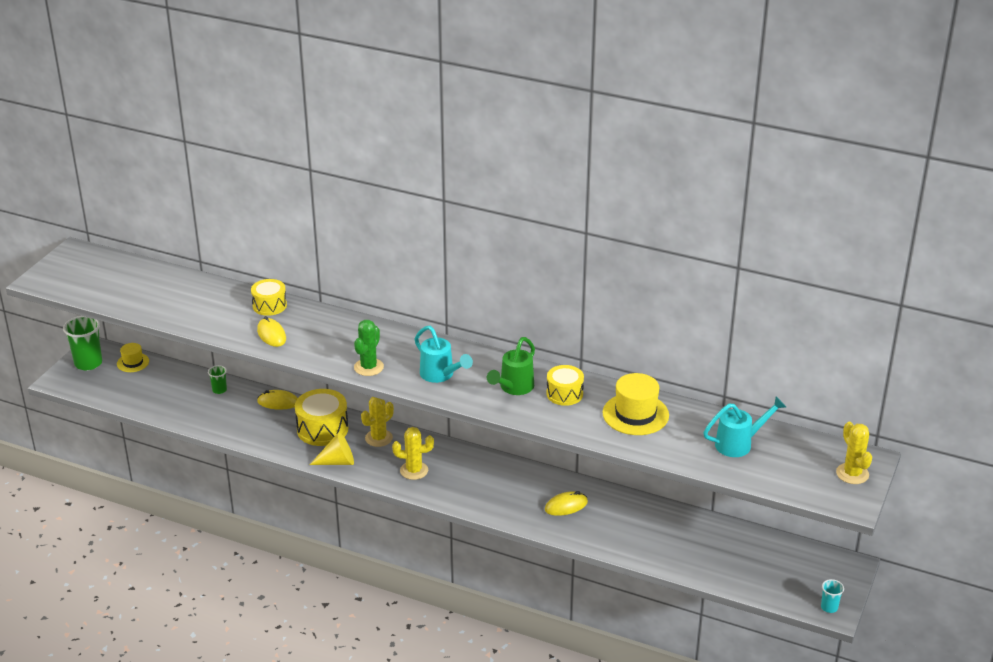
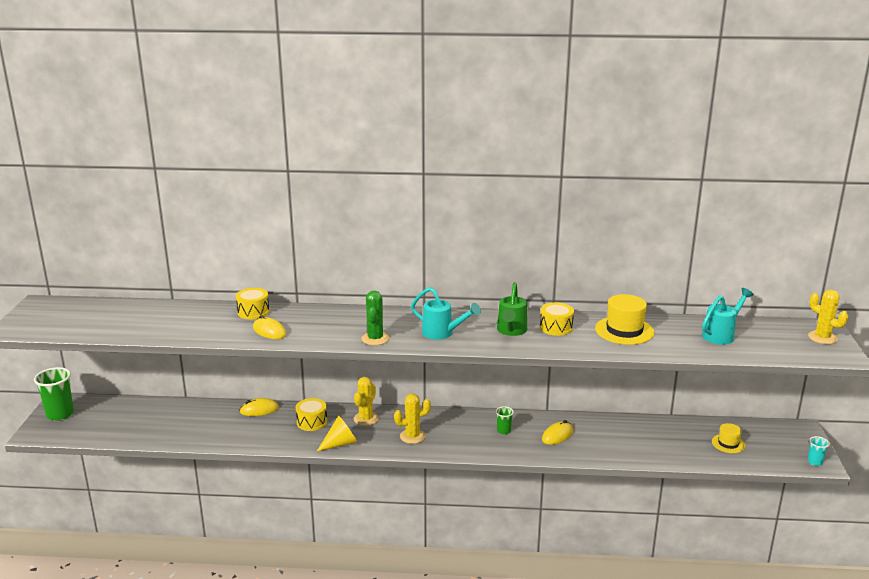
camera: 20 degrees left, 10 degrees down
yellow hat [117,343,149,372] -> yellow hat moved to [712,423,745,453]
green cup [208,365,227,394] -> green cup moved to [496,406,514,434]
yellow drum [295,389,348,446] -> yellow drum [296,398,327,431], size x0.65

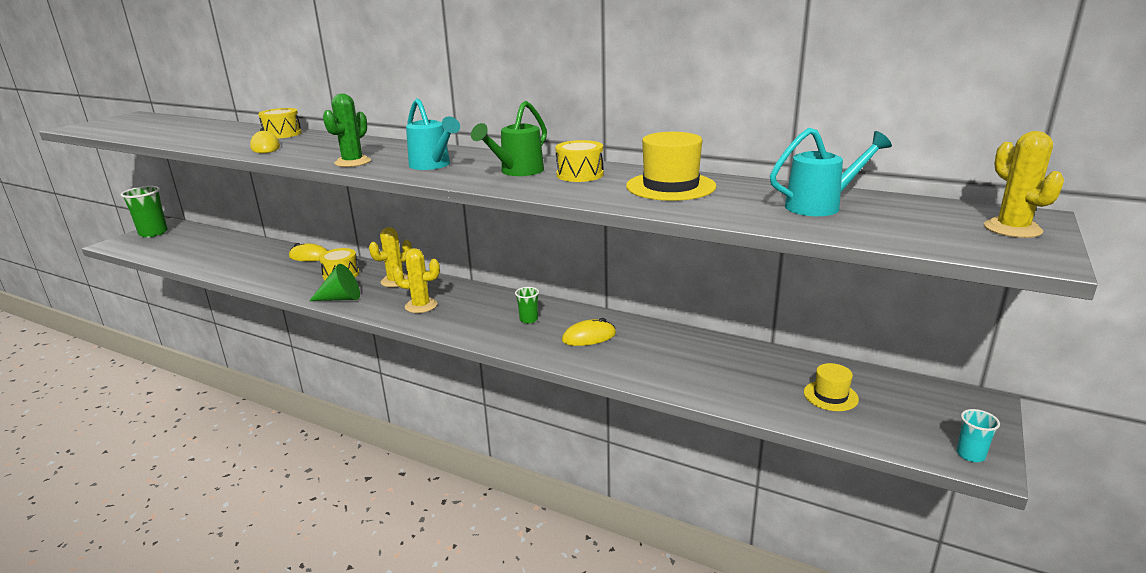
camera: 25 degrees right, 0 degrees up
yellow cone [317,416,358,451] -> green cone [309,264,360,301]

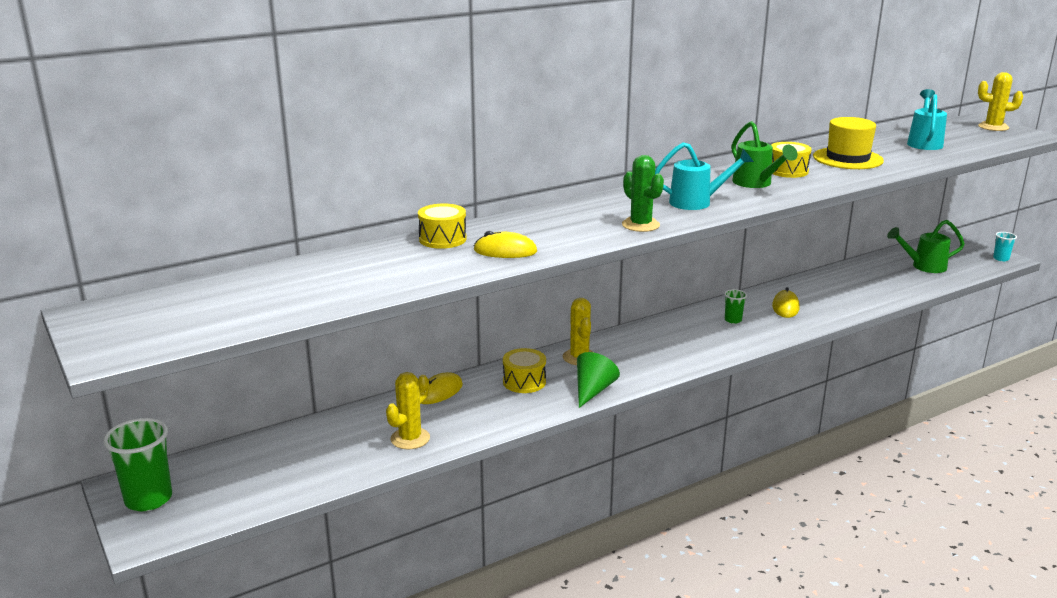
camera: 60 degrees left, 0 degrees up
yellow cactus [393,248,440,313] -> yellow cactus moved to [386,372,430,449]
yellow hat [804,363,859,411] -> green watering can [887,220,965,273]

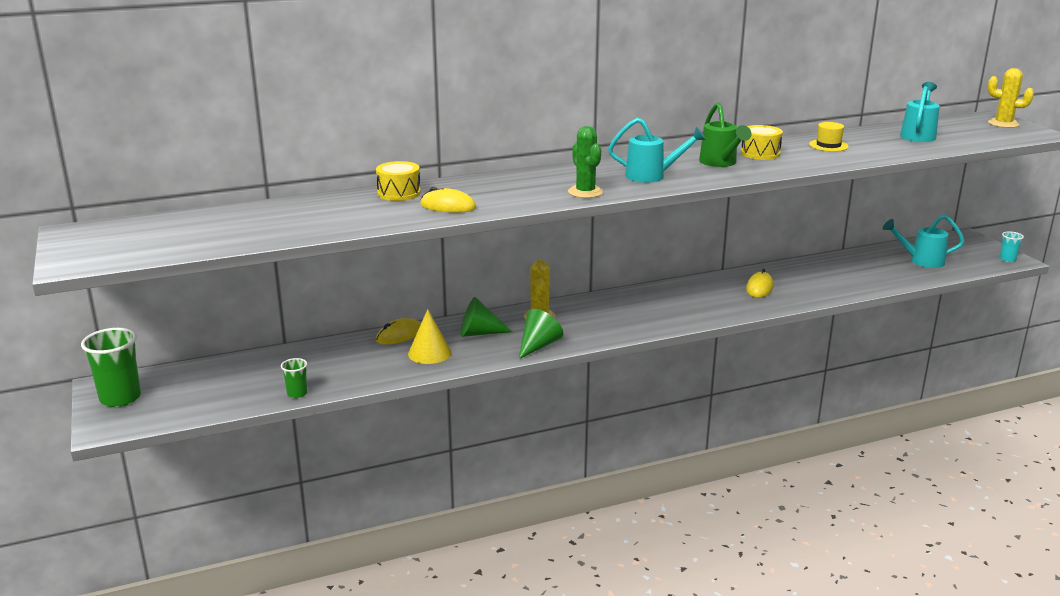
camera: 10 degrees right, 0 degrees up
yellow cactus [386,372,430,449] -> none
yellow drum [503,348,546,393] -> green cone [460,297,512,337]
green cup [724,289,747,324] -> green cup moved to [281,358,307,398]
yellow hat [813,117,884,169] -> yellow hat [809,122,849,152], size x0.58
green watering can [887,220,965,273] -> turquoise watering can [882,215,965,268]
none -> yellow cone [408,309,452,364]

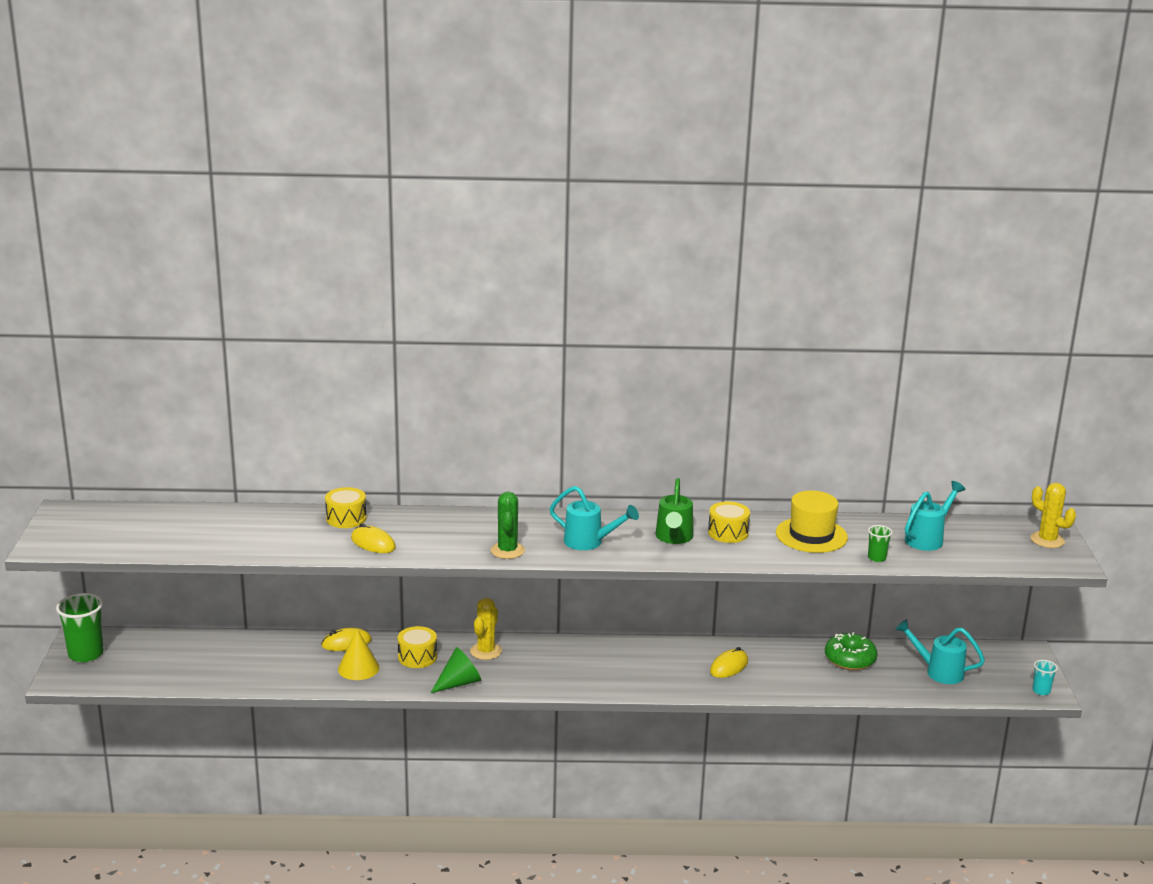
camera: 20 degrees right, 0 degrees up
green cup [281,358,307,398] -> green cup moved to [868,525,892,562]
green cone [460,297,512,337] -> yellow drum [398,626,437,668]
yellow hat [809,122,849,152] -> yellow hat [776,491,848,553], size x1.73
none -> green donut [825,632,878,670]

